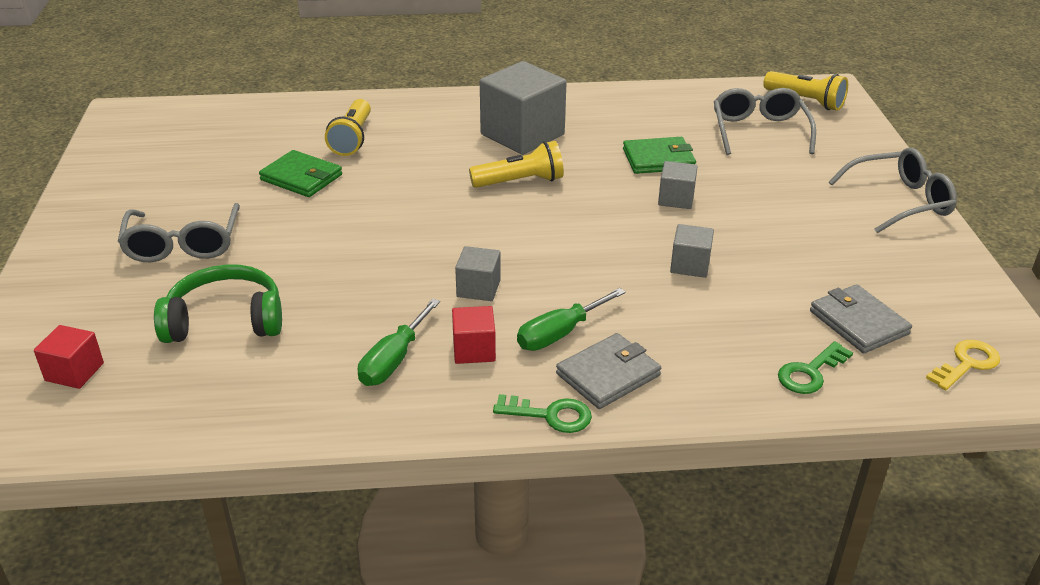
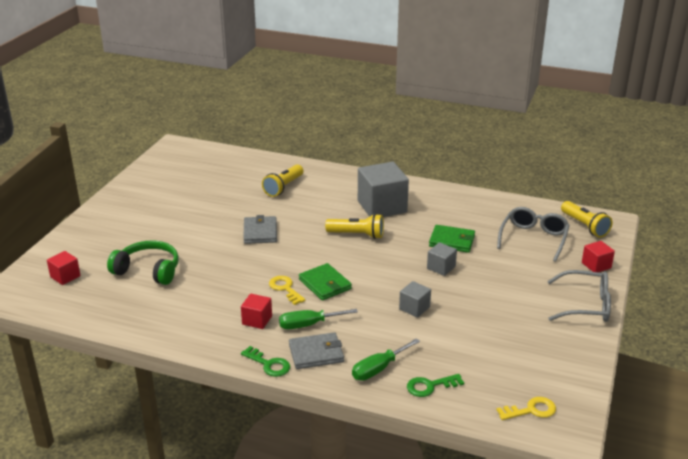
camera: 25 degrees right, 5 degrees down
grey glasses [118,203,240,262] -> none
green wallet [259,150,342,197] -> green wallet moved to [299,263,352,301]
green screwdriver [358,299,440,386] -> green screwdriver moved to [352,338,420,381]
grey cube [455,246,501,301] -> yellow key [269,276,305,305]
grey wallet [810,284,912,353] -> grey wallet moved to [243,215,277,244]
none -> red cube [582,241,615,272]

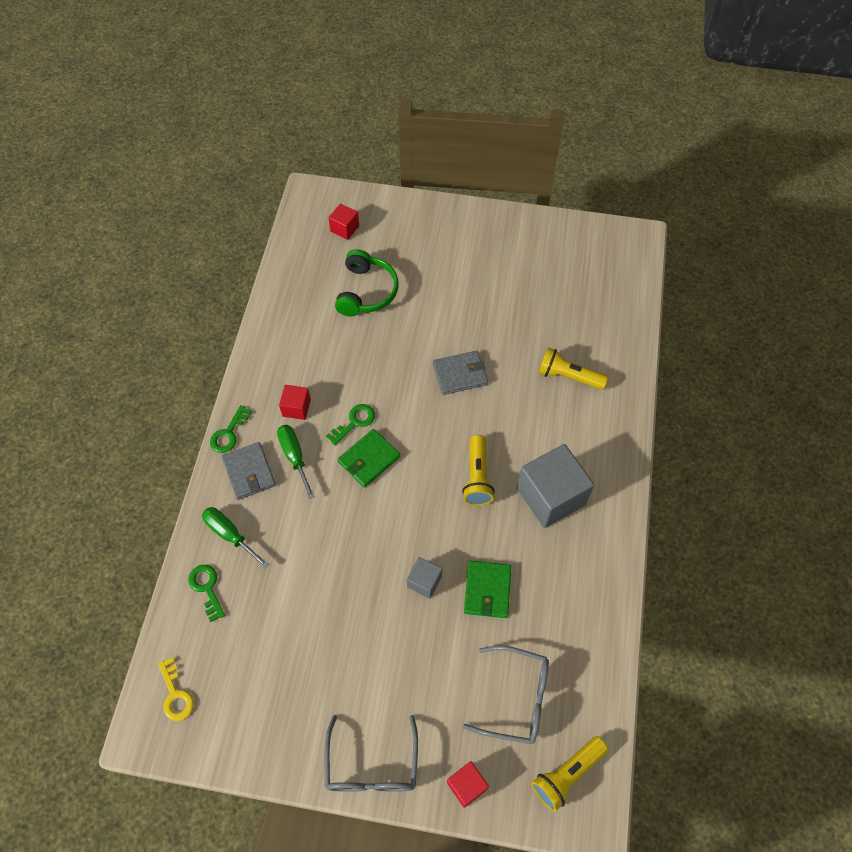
camera: 80 degrees right, 30 degrees up
yellow key [269,276,305,305] -> green key [326,404,375,445]
grey cube [399,281,431,318] -> none

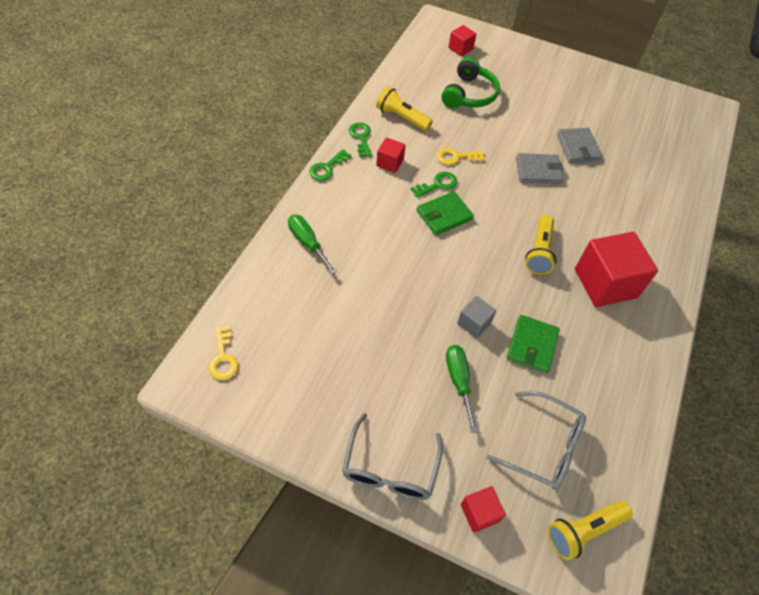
camera: 10 degrees right, 5 degrees down
green key [188,565,225,622] -> green key moved to [349,122,372,157]
grey wallet [222,442,276,500] -> grey wallet moved to [557,128,602,163]
green screwdriver [277,425,315,499] -> green screwdriver moved to [446,345,478,433]
grey cube [517,444,594,528] -> red cube [575,232,658,307]
yellow flashlight [538,348,608,390] -> yellow flashlight moved to [376,86,433,131]
none -> yellow key [437,148,485,165]

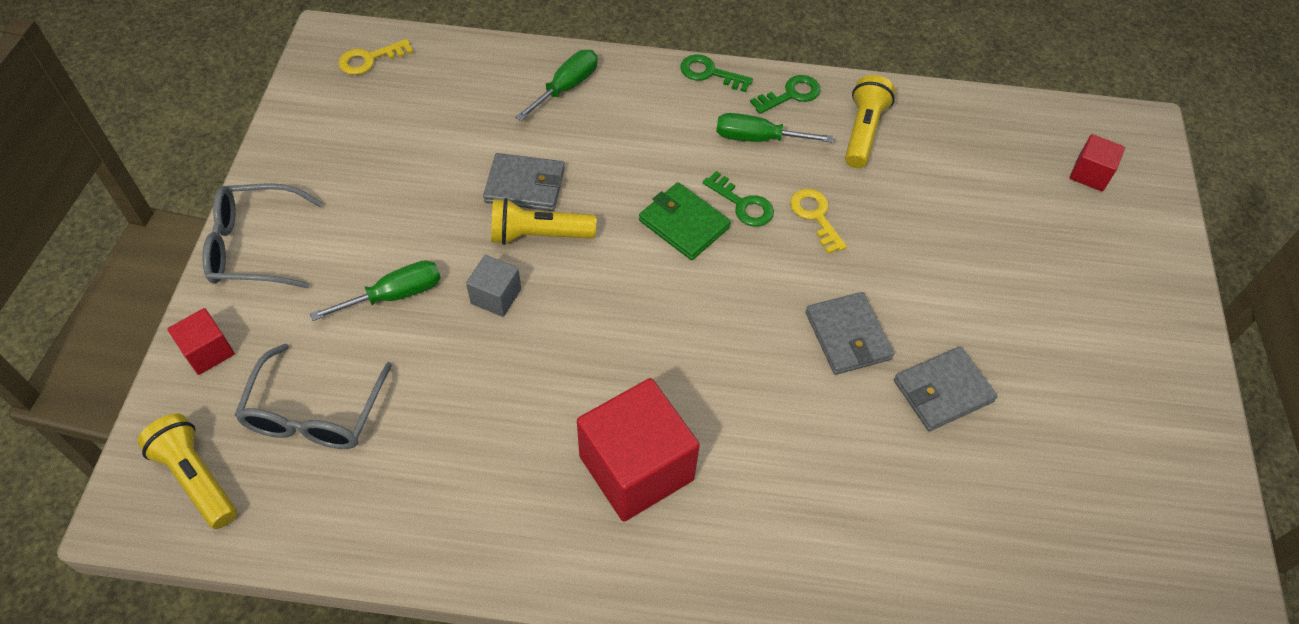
camera: 75 degrees right, 0 degrees up
red cube [376,137,406,173] -> green screwdriver [716,113,833,143]
green headphones [442,57,500,109] -> none
green wallet [507,315,560,373] -> none
yellow flashlight [525,215,557,275] -> yellow flashlight moved to [491,198,596,245]
none -> grey wallet [483,153,565,211]

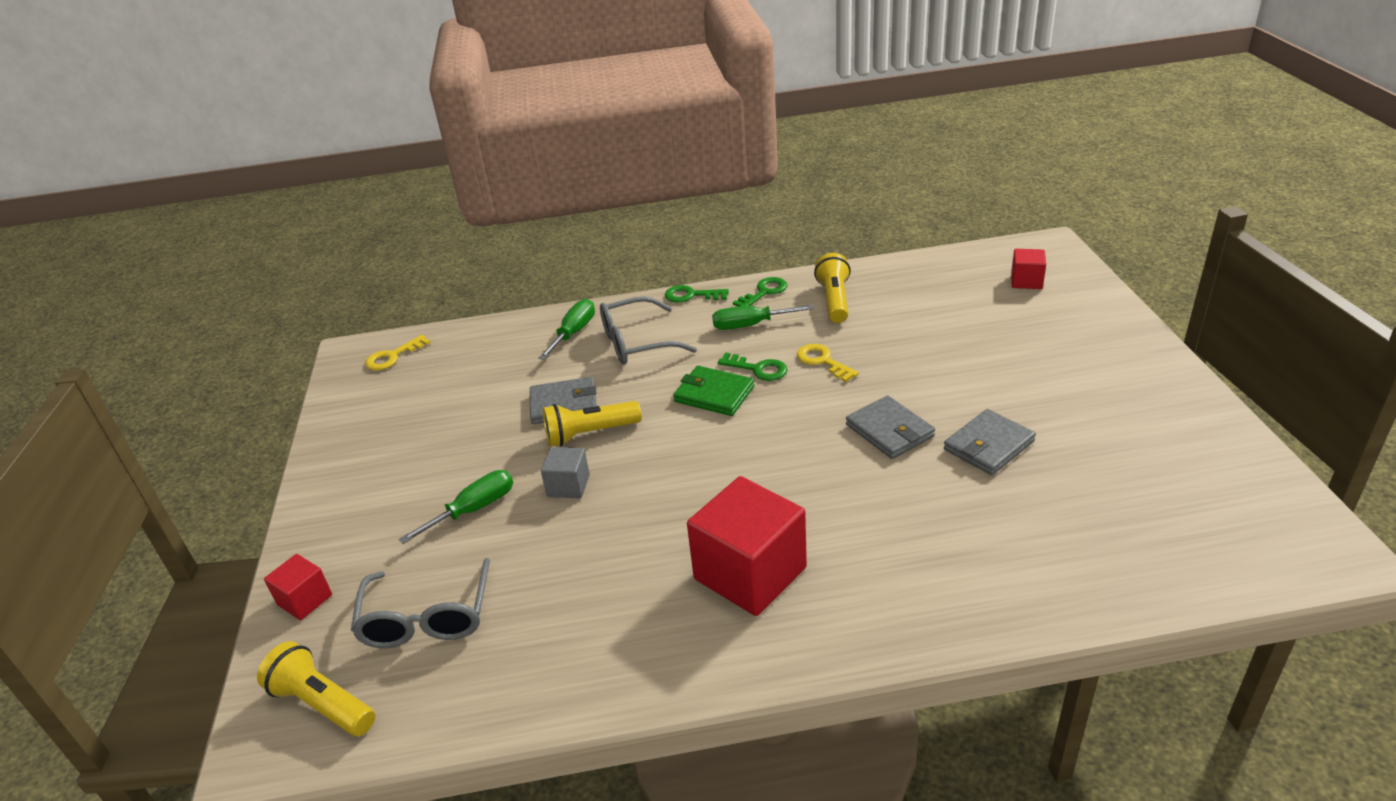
camera: 10 degrees left, 20 degrees down
grey glasses [202,183,323,288] -> grey glasses moved to [600,297,697,365]

